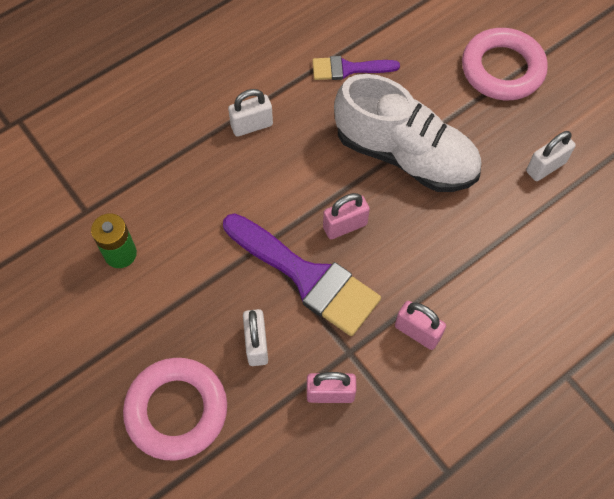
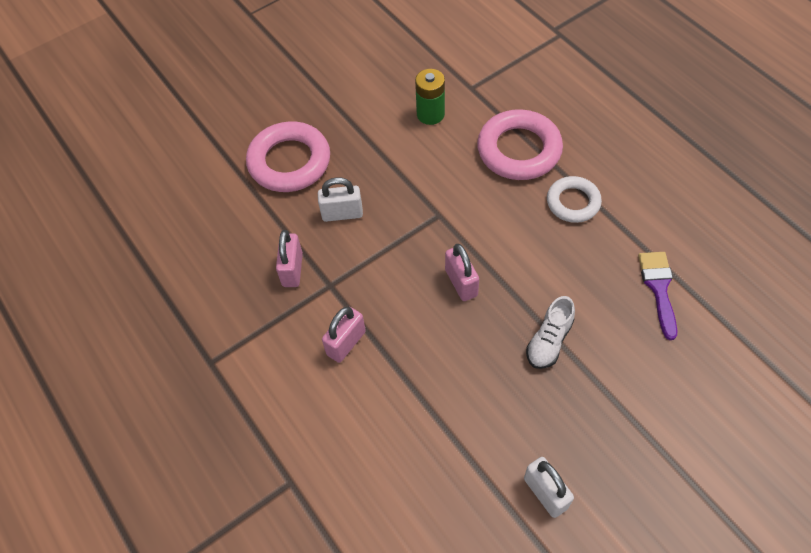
camera: 95 degrees right, 5 degrees down
purple brush [223,213,381,336] -> none
white padlock [228,89,273,137] -> white ring [547,176,602,223]
white shoe [334,74,482,192] -> white shoe [526,296,575,369], size x0.44
pink ring [462,28,548,100] -> pink ring moved to [477,109,563,180]

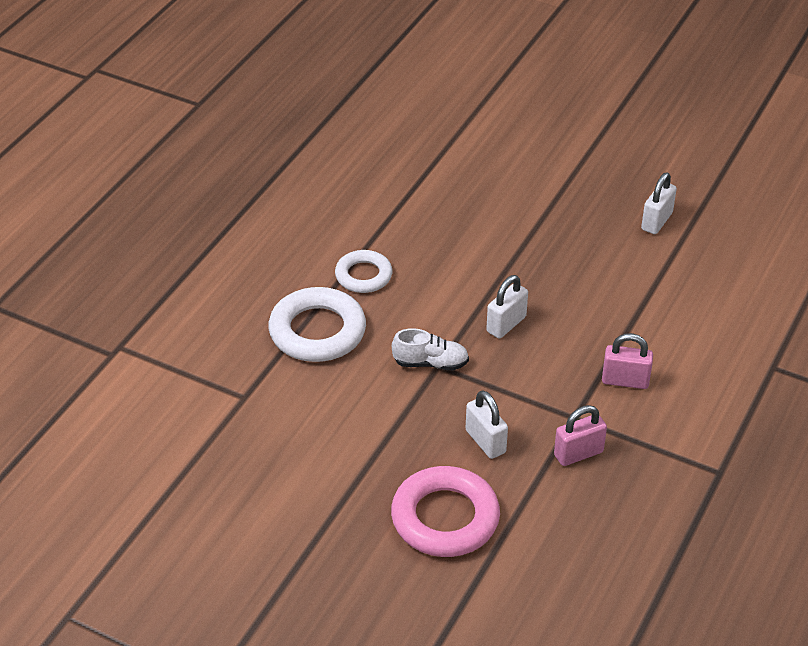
camera: 120 degrees left, 15 degrees down
green battery [415,69,445,125] -> none
pink padlock [445,244,479,301] -> white padlock [486,275,528,339]
pink ring [477,109,563,180] -> white ring [268,287,366,362]
white shoe [526,296,575,369] -> white shoe moved to [392,328,469,370]
purple brush [638,252,677,340] -> none

